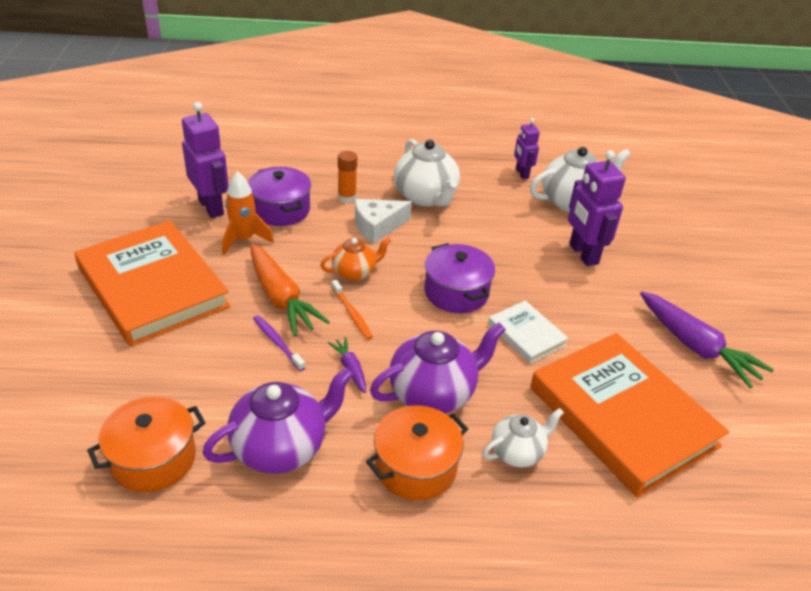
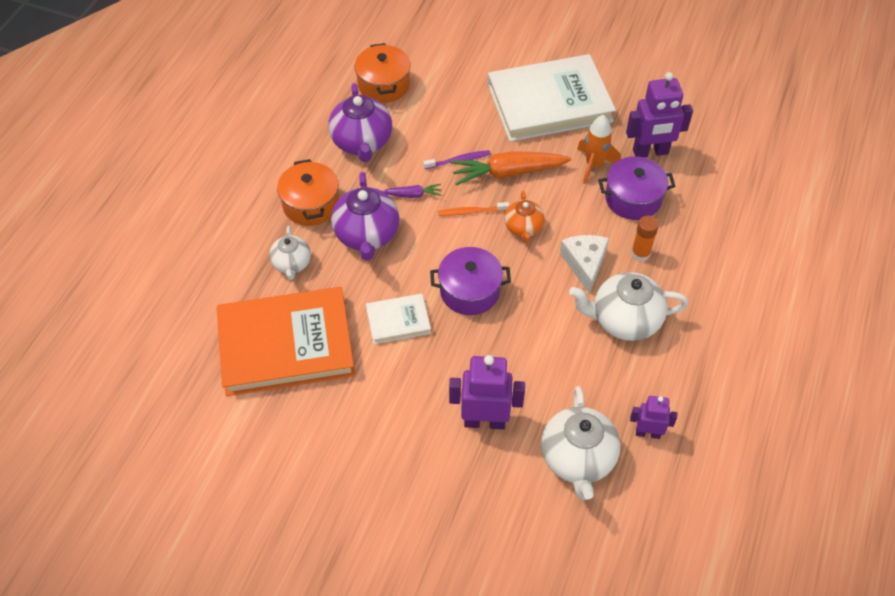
camera: 115 degrees right, 15 degrees up
orange book [75,220,230,347] -> white book [488,54,616,142]
purple carrot [640,291,774,388] -> none

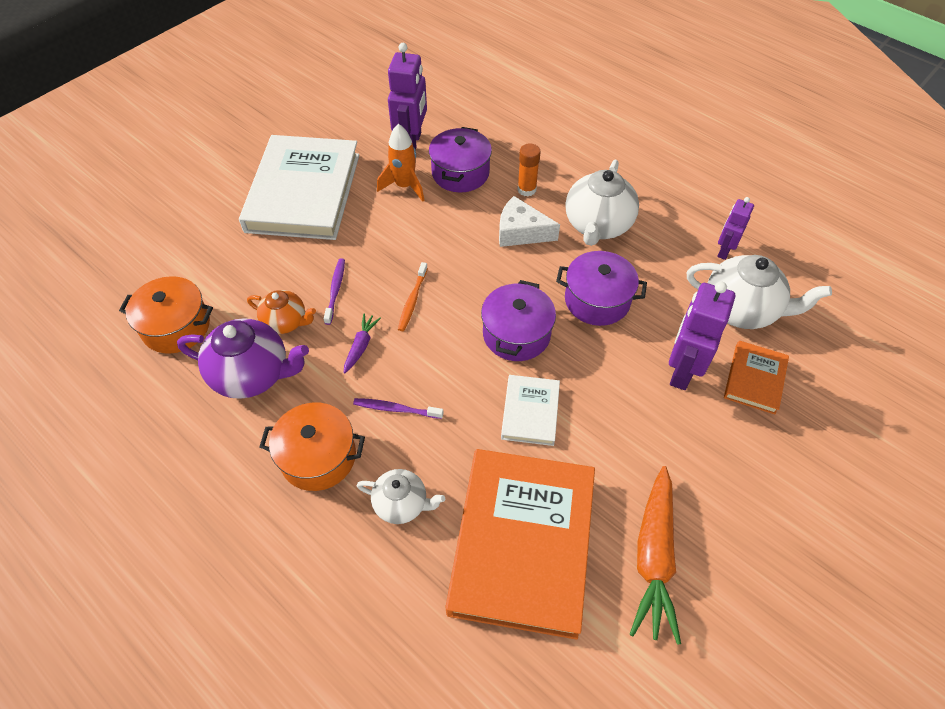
camera: 70 degrees left, 0 degrees up
purple teapot [331,172,400,261] -> purple toothbrush [353,398,444,419]
orange carrot [450,151,571,185] -> orange carrot moved to [630,466,681,645]
orange teapot [504,191,544,243] -> orange teapot moved to [247,290,316,334]
none -> purple pot [556,251,647,326]
none -> orange book [724,341,789,415]

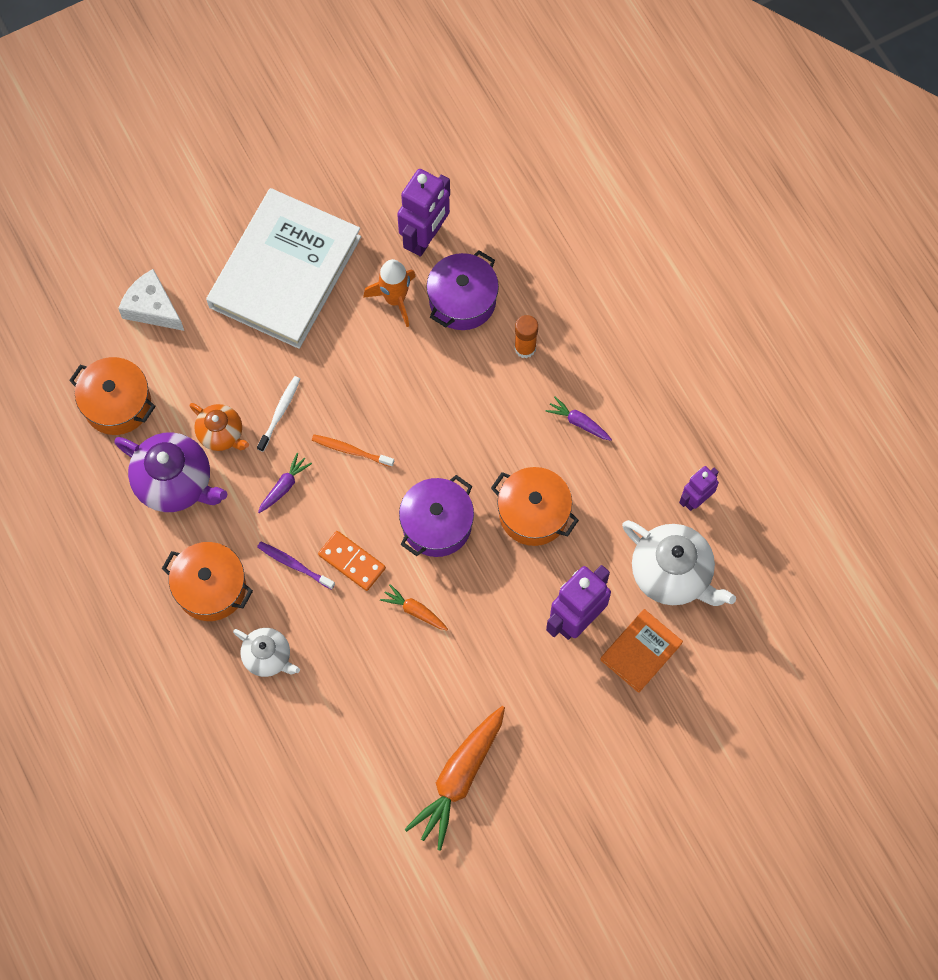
camera: 20 degrees right, 15 degrees up
purple toothbrush [323,258,345,325] -> white toothbrush [257,376,300,452]
orange toothbrush [398,262,428,331] -> orange toothbrush turned 75 degrees clockwise [312,434,394,467]
orange book [445,449,595,640] -> none
white cheese [499,196,560,247] -> white cheese moved to [118,269,184,331]
white book [501,375,560,446] -> orange carrot [380,584,448,630]
purple pot [556,251,647,326] -> orange pot [491,467,579,546]
white teapot [565,160,639,246] -> purple carrot [545,396,612,441]
none -> orange domino [318,531,386,591]

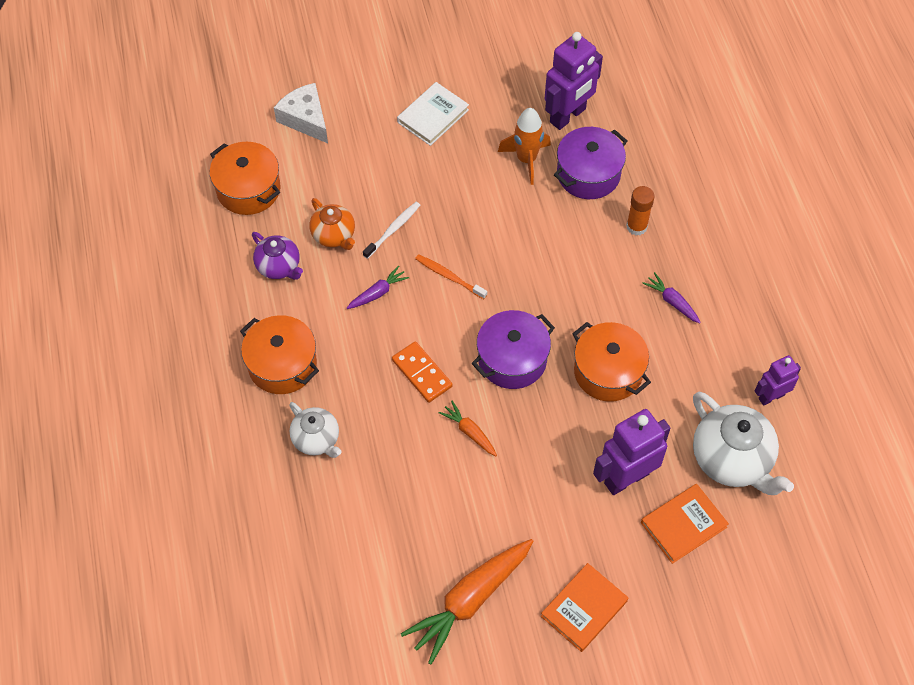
camera: 15 degrees right, 10 degrees down
purple teapot [114,432,227,512] -> purple teapot [252,232,303,279], size x0.59
white book [206,188,361,349] -> white book [397,82,469,146], size x0.46
purple toothbrush [257,542,335,590] -> none
none -> orange book [541,563,628,652]

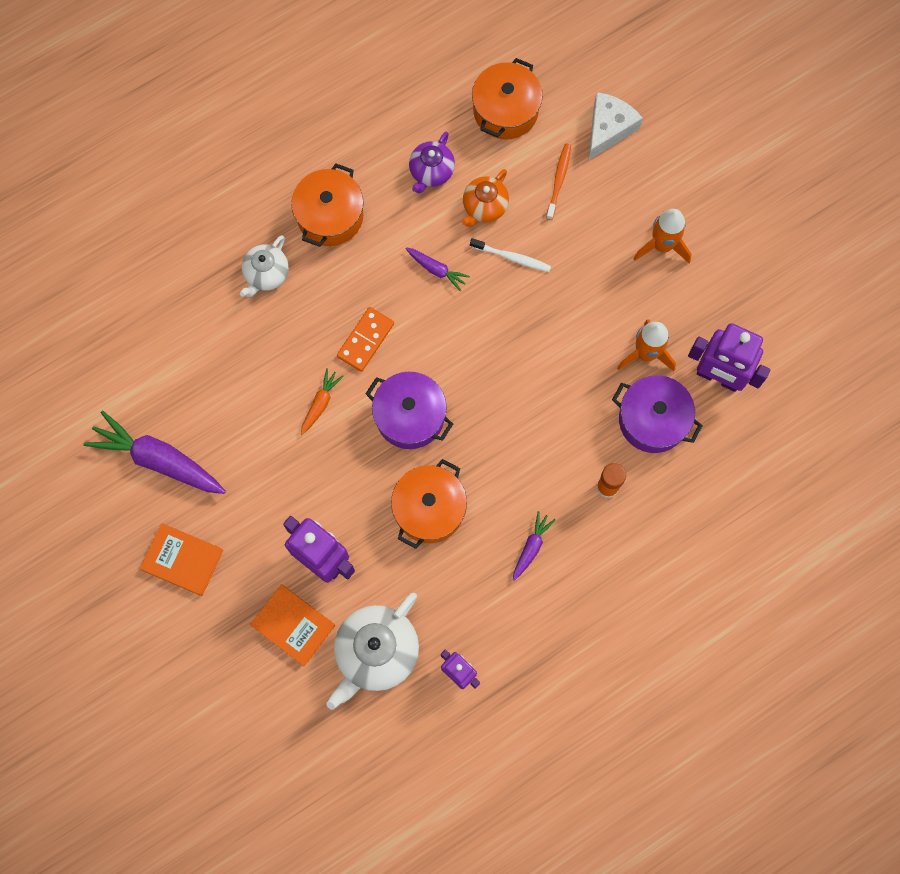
camera: 70 degrees right, 15 degrees up
white book [397,82,469,146] -> orange rocket [633,209,692,263]
orange carrot [401,539,534,665] -> purple carrot [83,411,226,494]
orange toothbrush [415,254,487,299] -> orange toothbrush moved to [546,144,571,220]

